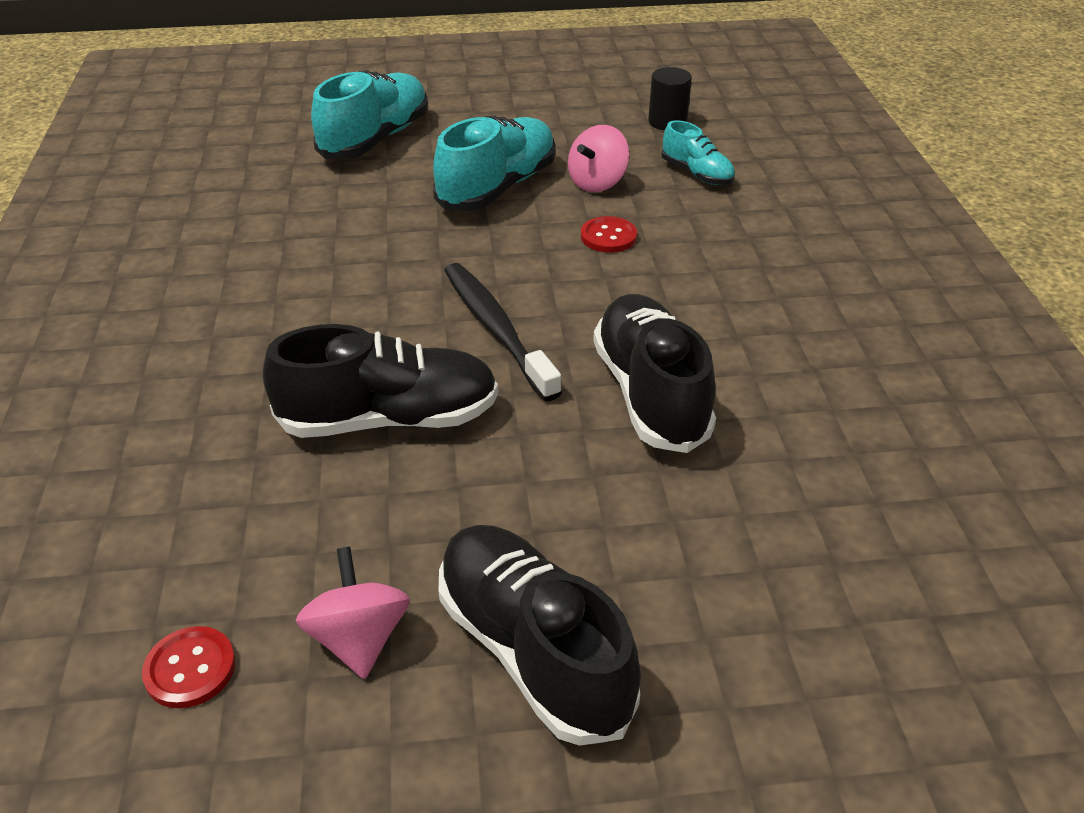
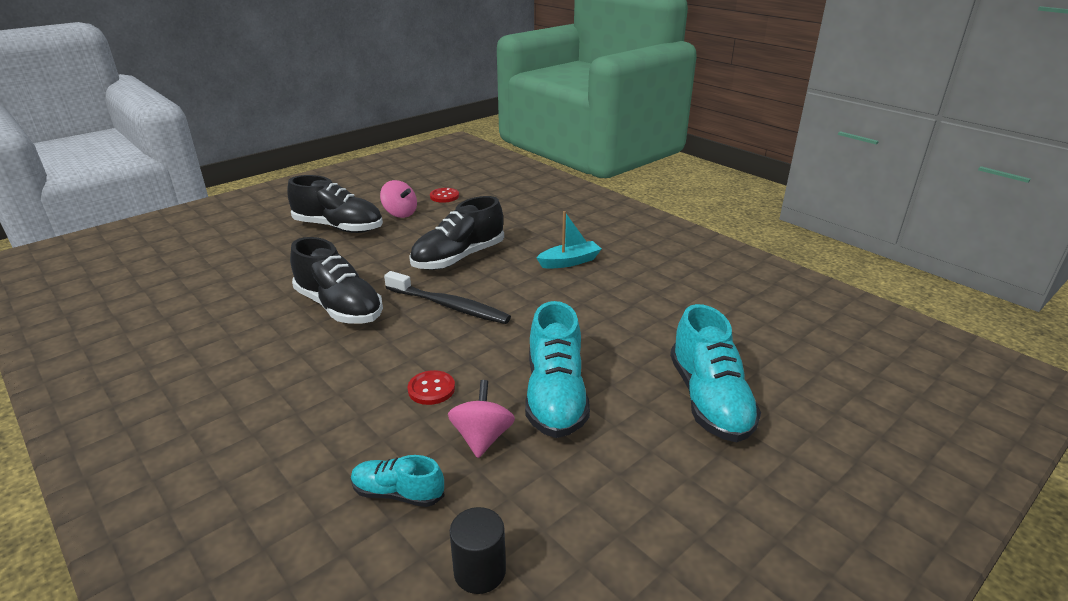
camera: 145 degrees right, 10 degrees down
none -> turquoise boat [536,211,601,269]

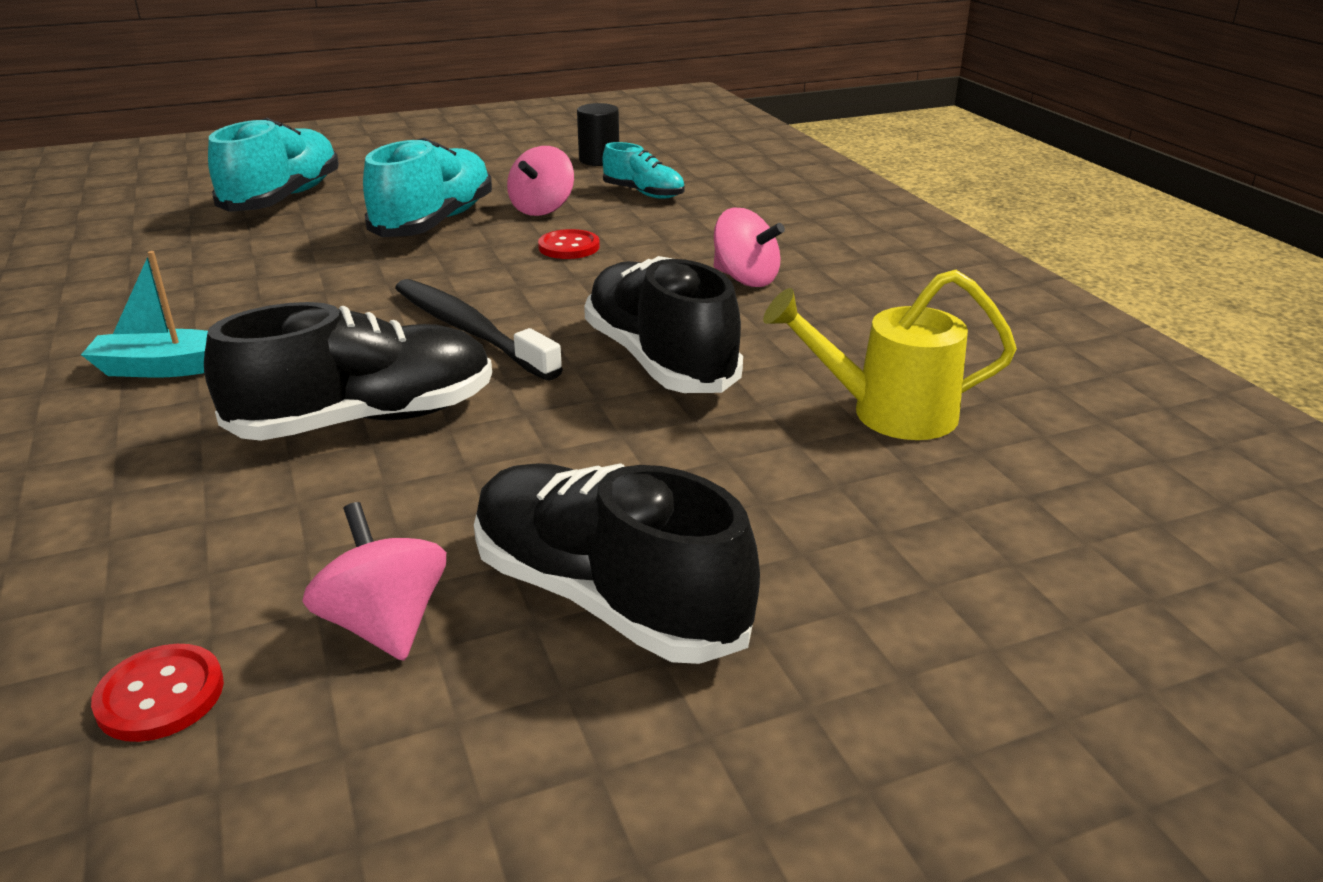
camera: 160 degrees left, 0 degrees up
none -> pink spinning top [714,207,785,287]
none -> yellow watering can [763,270,1017,440]

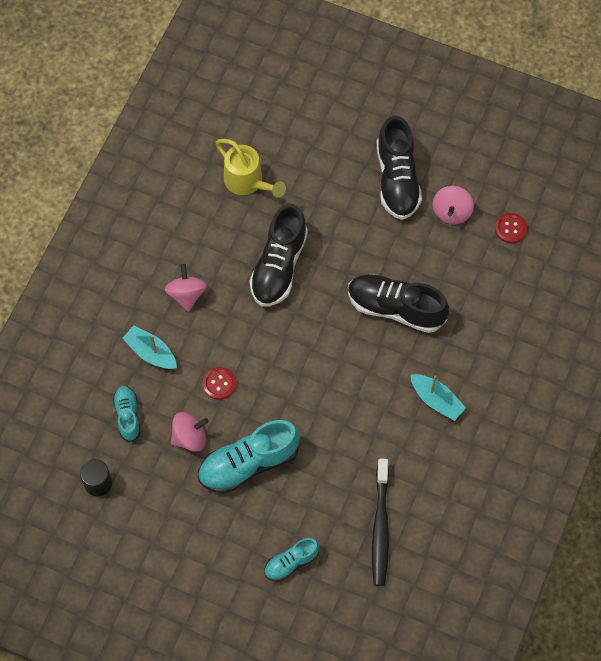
camera: 135 degrees left, 35 degrees up
turquoise shoe [208,118,339,212] -> turquoise shoe [264,538,319,581], size x0.55
black toothbrush [395,279,563,380] -> black toothbrush moved to [372,459,389,586]
none -> turquoise boat [122,325,177,369]

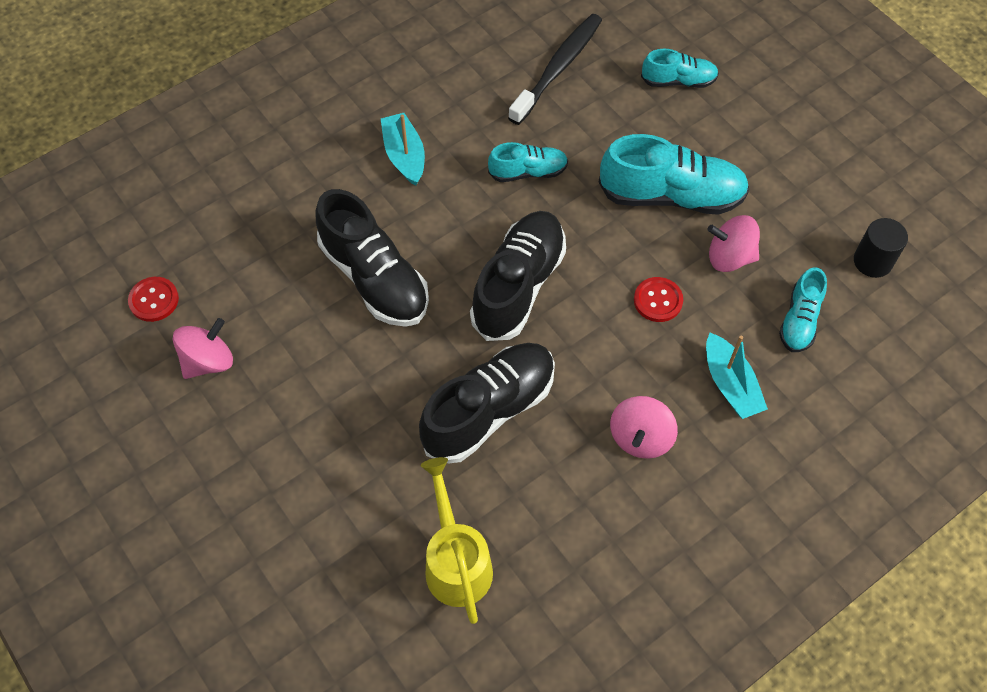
camera: 150 degrees left, 5 degrees down
black shoe [377,116,422,220] -> black shoe moved to [470,211,566,341]
none -> turquoise shoe [488,142,568,182]

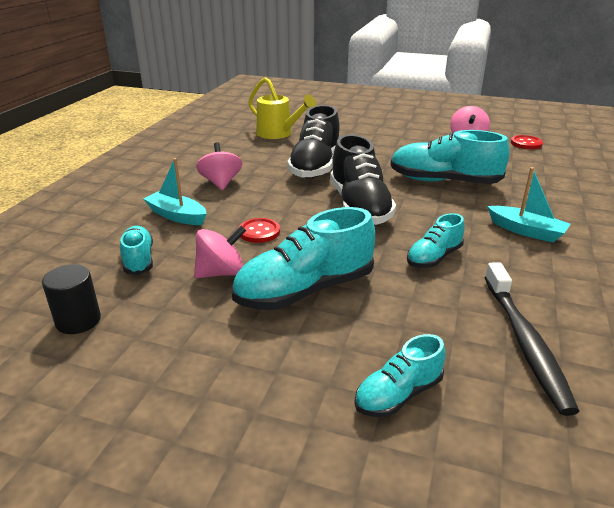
camera: 145 degrees right, 30 degrees down
black shoe [315,189,429,327] -> turquoise shoe [390,130,509,184]

